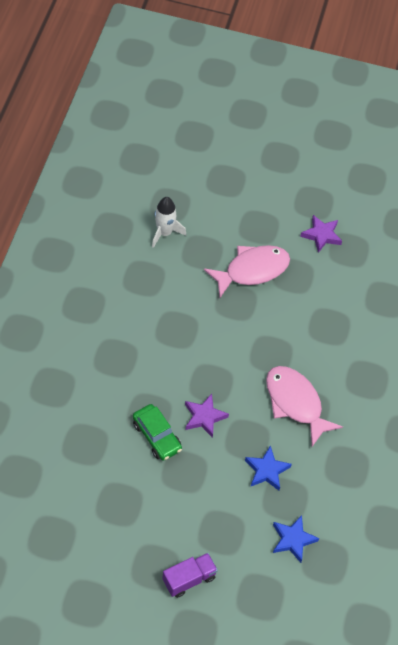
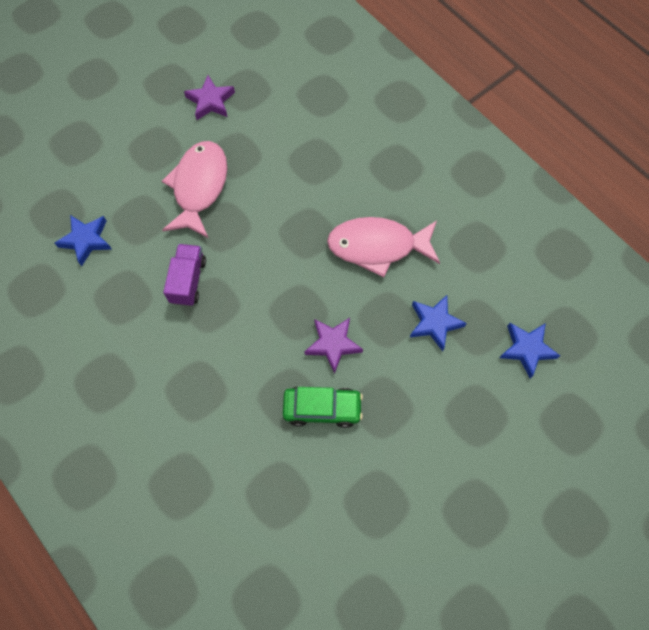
camera: 50 degrees left, 10 degrees up
white rocket [152,197,186,248] -> blue star [55,215,111,266]
purple truck [162,553,218,598] -> purple truck moved to [163,244,206,306]

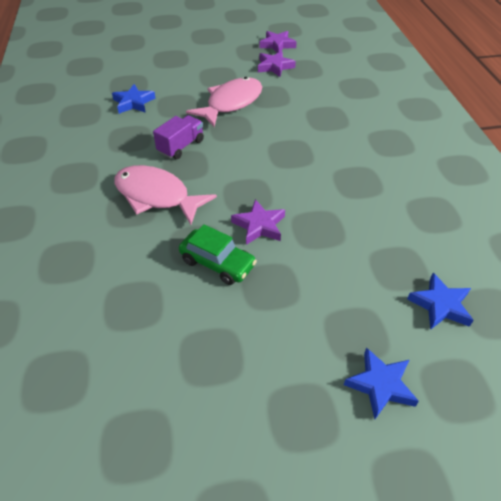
camera: 30 degrees right, 20 degrees down
pink fish [327,217,440,278] -> pink fish moved to [114,165,217,225]
blue star [410,295,467,351] -> blue star moved to [344,347,419,419]
none -> purple star [259,31,297,53]

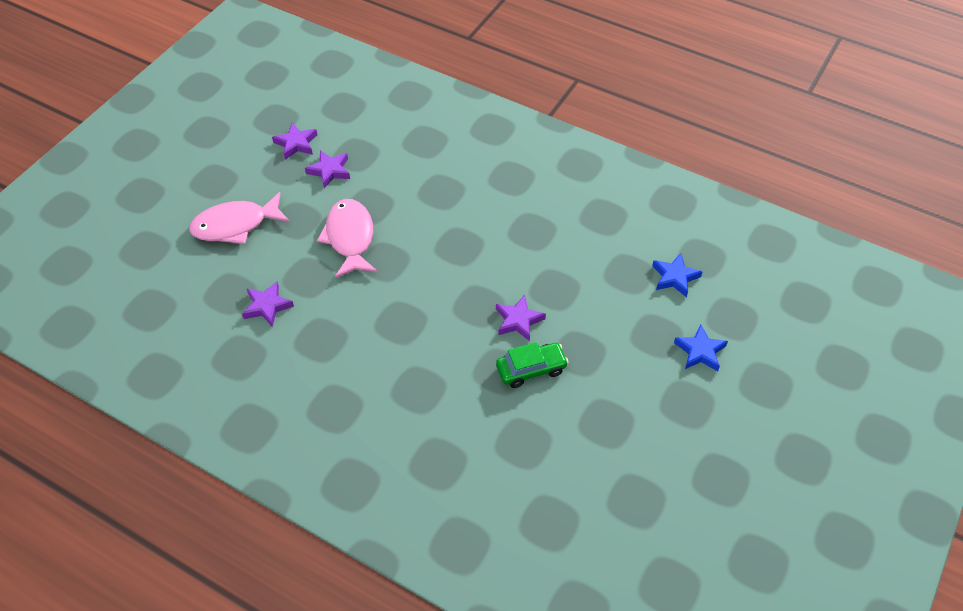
camera: 50 degrees left, 5 degrees up
blue star [112,84,156,114] -> purple star [242,281,294,327]
pink fish [114,165,217,225] -> pink fish moved to [189,192,290,244]
purple truck [153,115,204,159] -> none

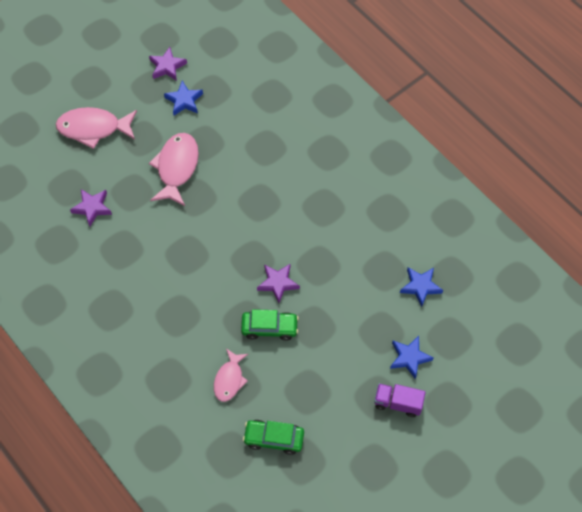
camera: 20 degrees right, 10 degrees up
purple star [305,150,350,188] -> blue star [164,81,203,115]
none -> pink fish [214,348,248,402]
none -> green car [243,420,304,455]
none -> purple truck [374,383,426,417]

